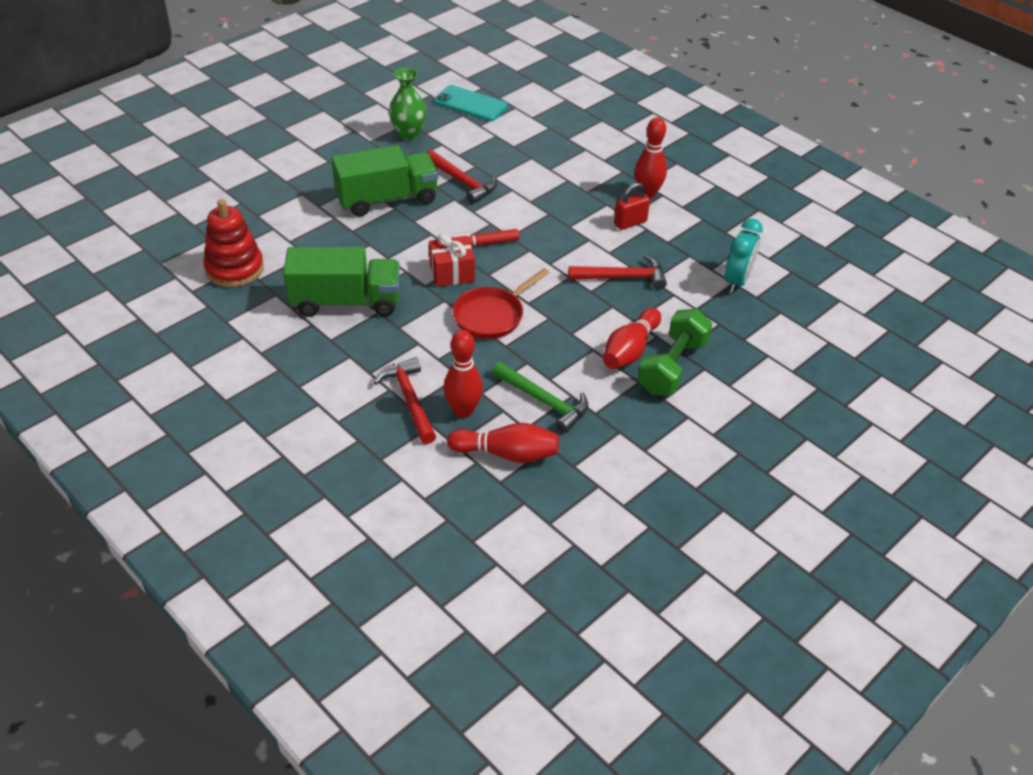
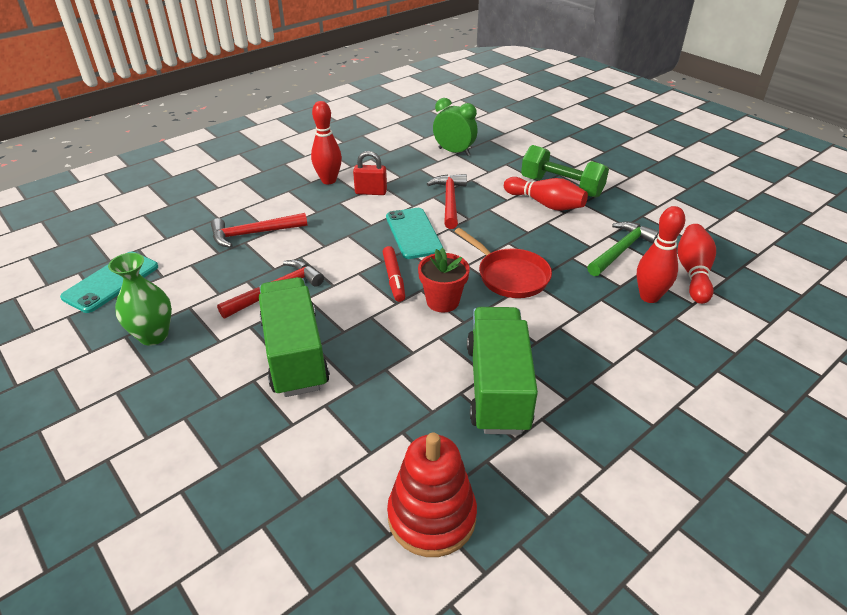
camera: 85 degrees left, 5 degrees down
red hammer [373,357,436,444] -> red hammer moved to [211,213,308,248]
red gift [429,233,475,287] -> red flower pot [418,248,470,312]
red padlock [614,183,650,230] -> red padlock turned 60 degrees counterclockwise [353,151,387,195]
turquoise clock [725,218,763,293] -> green clock [433,98,478,156]
none -> turquoise phone [386,208,443,259]

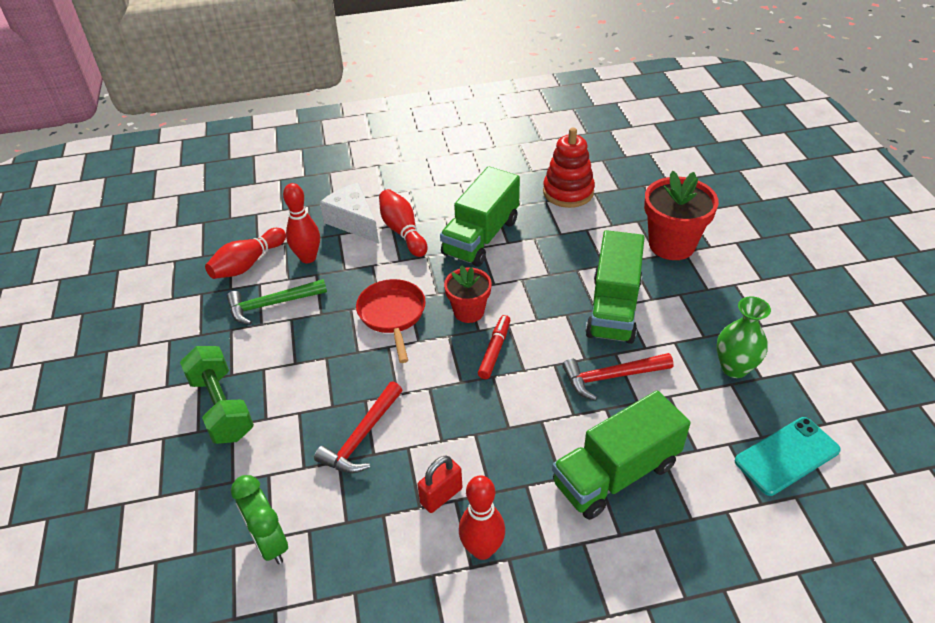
camera: 150 degrees left, 5 degrees up
red hammer [211,213,308,248] -> green truck [552,390,691,520]
red padlock [353,151,387,195] -> red padlock turned 75 degrees counterclockwise [417,456,463,513]
turquoise phone [386,208,443,259] -> none
red bowling pin [504,177,588,211] -> red bowling pin moved to [379,189,428,257]
none -> white cheese [320,183,379,243]
none -> red flower pot [644,171,719,260]

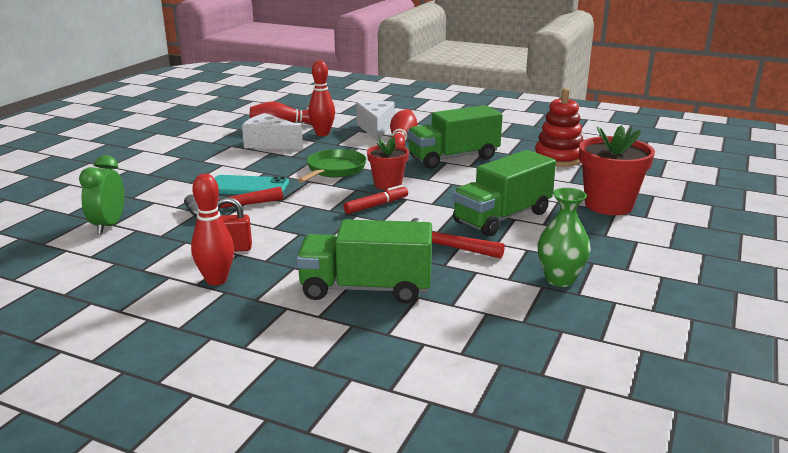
camera: 35 degrees right, 20 degrees down
green dumbbell [180,346,254,444] -> none
green hammer [227,279,327,325] -> white cheese [242,113,303,150]
red pan [356,279,426,363] -> green pan [298,149,366,183]
turquoise phone [735,417,841,496] -> turquoise phone moved to [214,175,289,194]

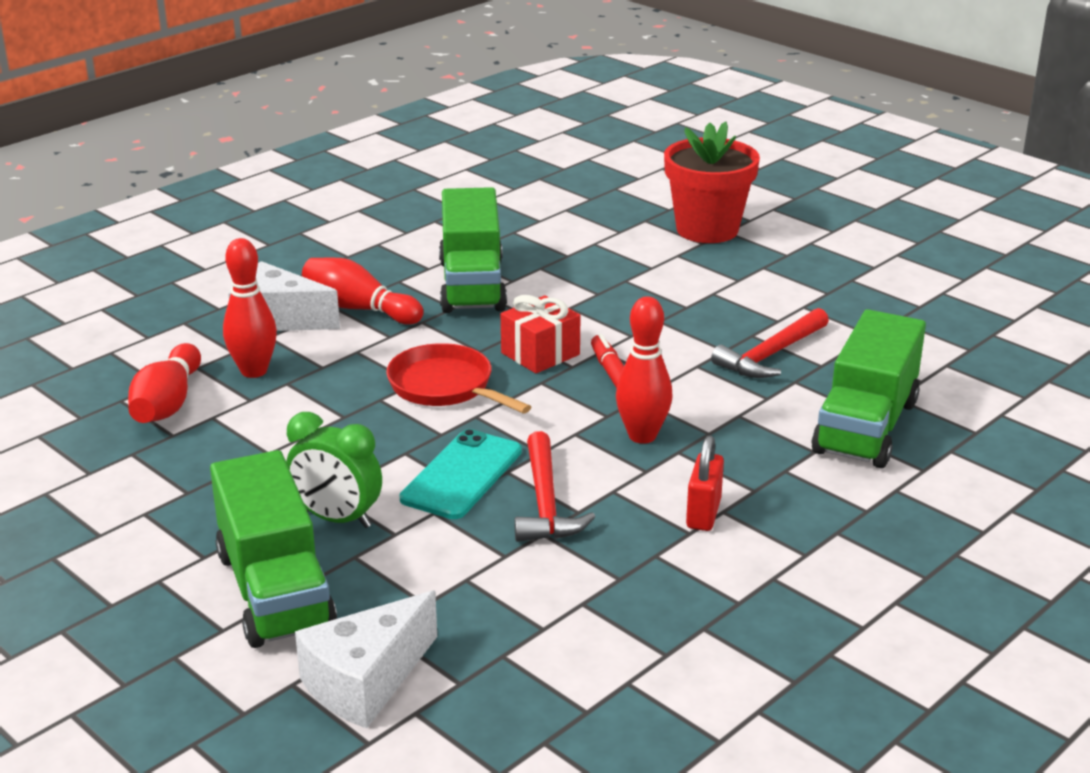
camera: 70 degrees left, 5 degrees up
green clock [79,155,124,234] -> green clock moved to [286,412,382,528]
red bowling pin [191,174,234,285] -> red bowling pin moved to [616,296,672,444]
white cheese [242,113,303,150] -> white cheese moved to [295,590,437,728]
green pan [298,149,366,183] -> red pan [386,343,531,413]
red flower pot [367,137,409,190] -> red gift [501,295,581,373]
green truck [453,150,556,236] -> green truck moved to [210,450,337,648]
red stacking toy [535,88,583,167] -> none
green vase [538,188,591,287] -> none

